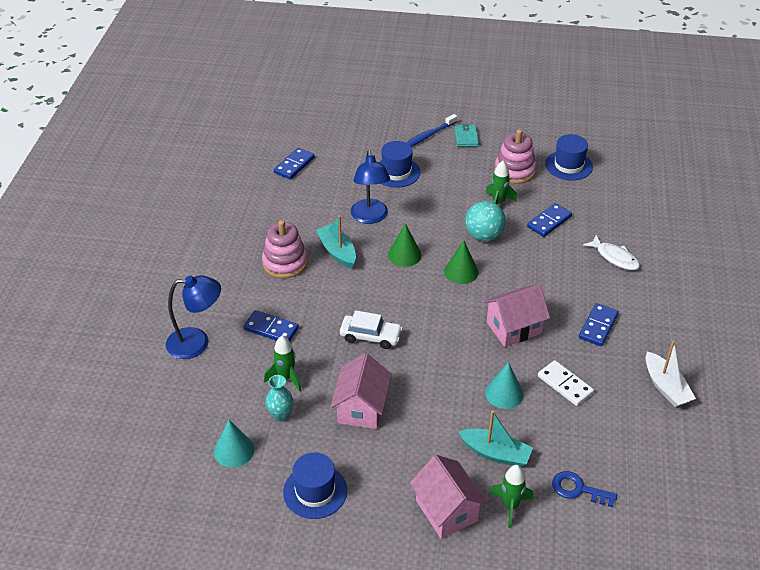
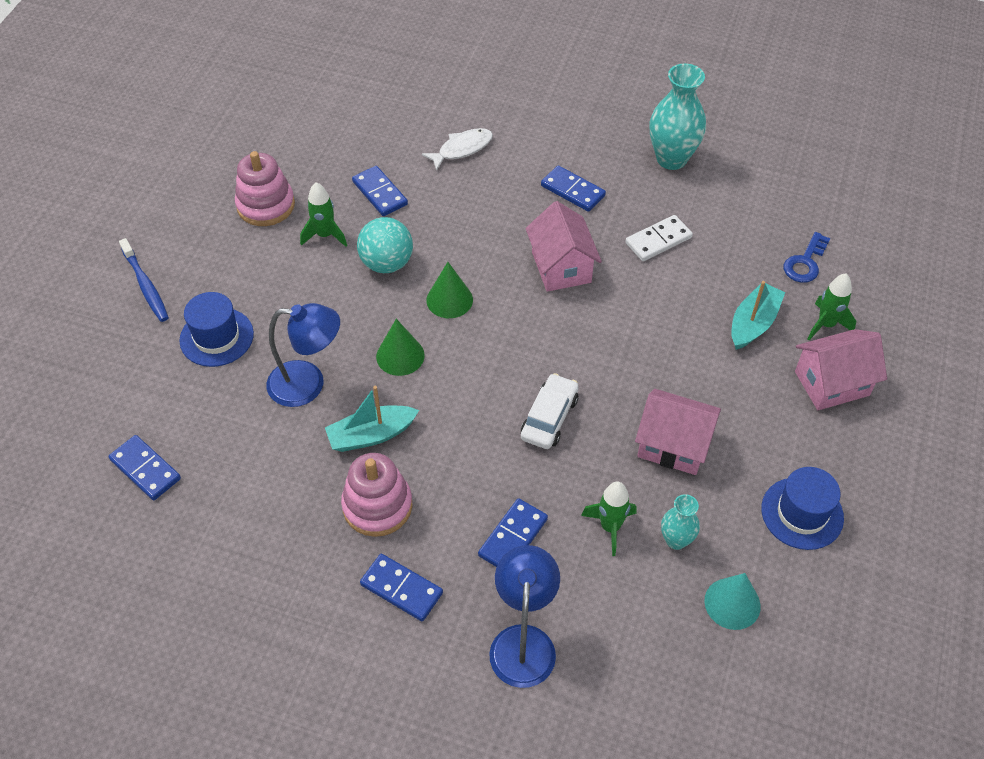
camera: 80 degrees left, 10 degrees up
turquoise wallet [455,124,479,147] -> none
turquoise cone [485,362,524,409] -> none
blue hat [545,134,593,181] -> none
white boat [646,341,696,407] -> turquoise vase [650,63,706,170]
none -> blue domino [360,554,443,621]

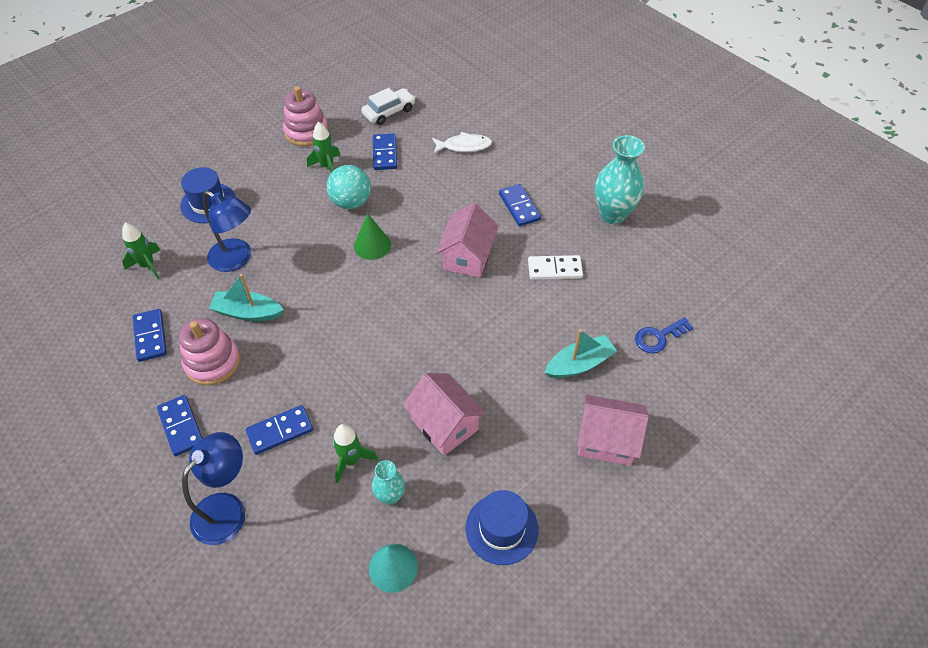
camera: 30 degrees right, 0 degrees up
blue domino [108,435,181,500] -> blue domino moved to [133,309,167,362]
blue toothbrush [119,238,169,322] -> none
green cone [376,319,425,376] -> none
white car [521,373,579,449] -> white car moved to [361,88,415,125]
green rocket [808,274,856,340] -> green rocket moved to [122,223,160,279]

